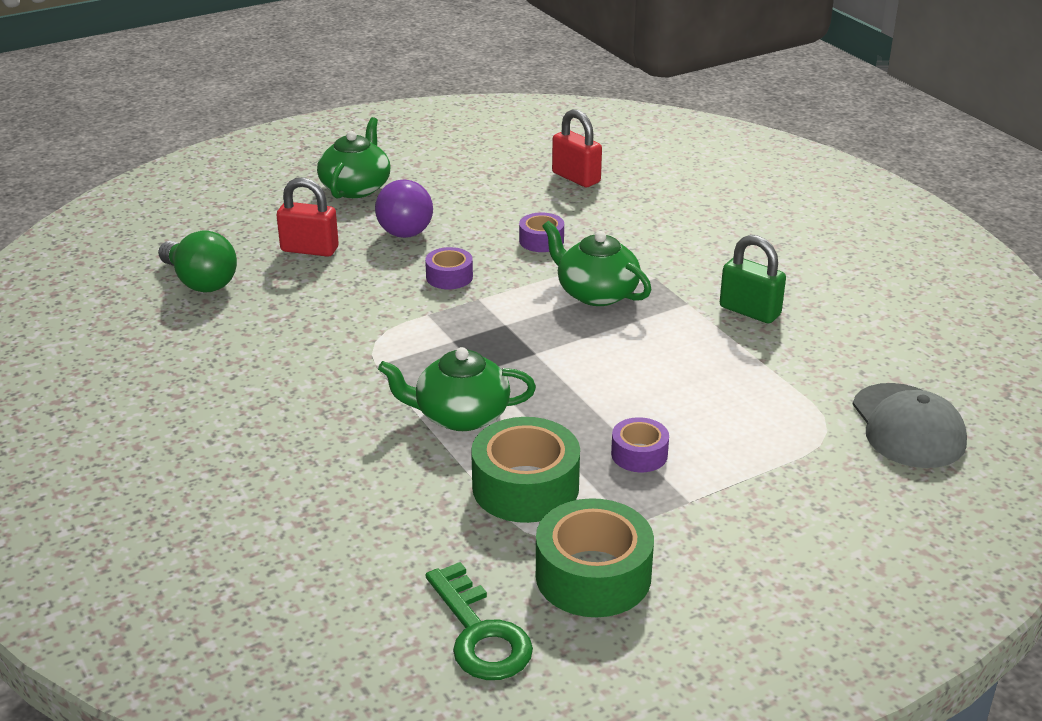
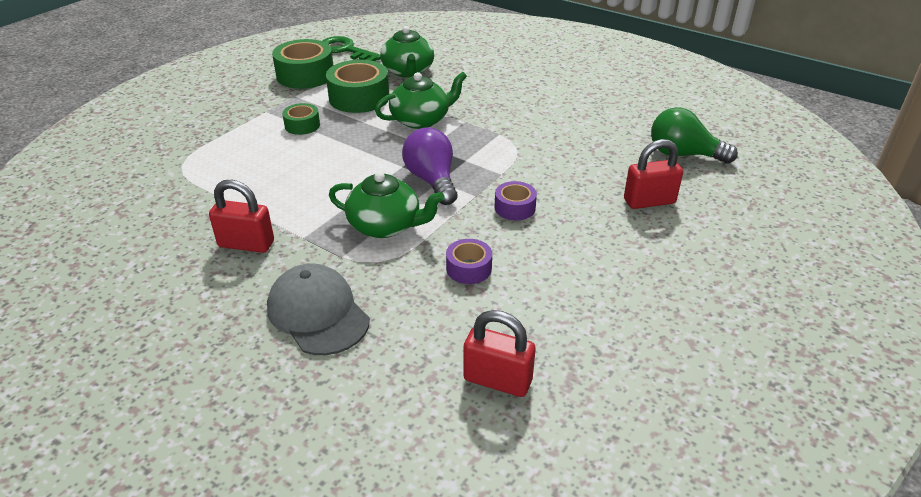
camera: 155 degrees right, 5 degrees up
green teapot [317,117,390,198] -> green teapot moved to [380,26,434,78]
purple light bulb [375,180,433,238] -> purple light bulb moved to [402,127,458,205]
purple tape [611,417,669,472] -> green tape [282,103,320,135]
green padlock [720,235,786,323] -> red padlock [209,180,274,253]
grey cap [852,383,967,468] -> grey cap moved to [267,264,370,355]

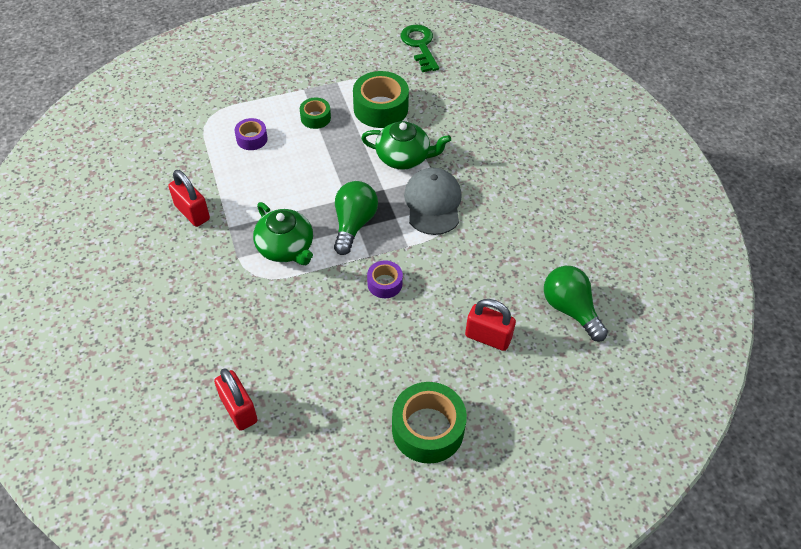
camera: 35 degrees right, 15 degrees up
grey cap [267,264,370,355] -> grey cap moved to [404,168,462,235]
green tape [272,39,333,89] -> green tape moved to [392,382,467,464]
green teapot [380,26,434,78] -> none
purple light bulb [402,127,458,205] -> green light bulb [334,181,378,255]
purple tape [446,239,492,284] -> purple tape moved to [235,118,268,150]

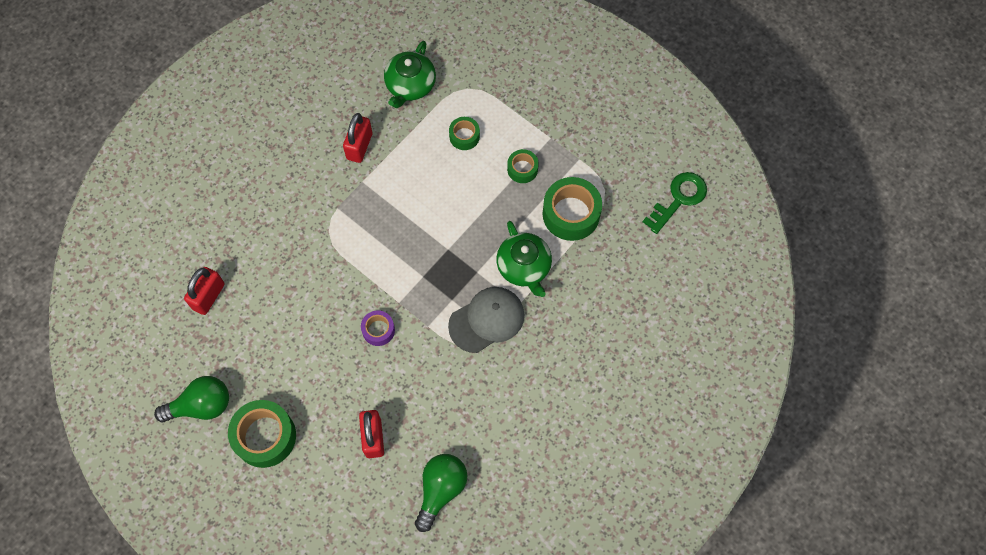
camera: 60 degrees right, 15 degrees up
purple tape [235,118,268,150] -> green tape [449,117,480,150]
green teapot [253,202,313,265] -> green teapot moved to [384,41,436,108]
green light bulb [334,181,378,255] -> green light bulb moved to [154,376,229,422]

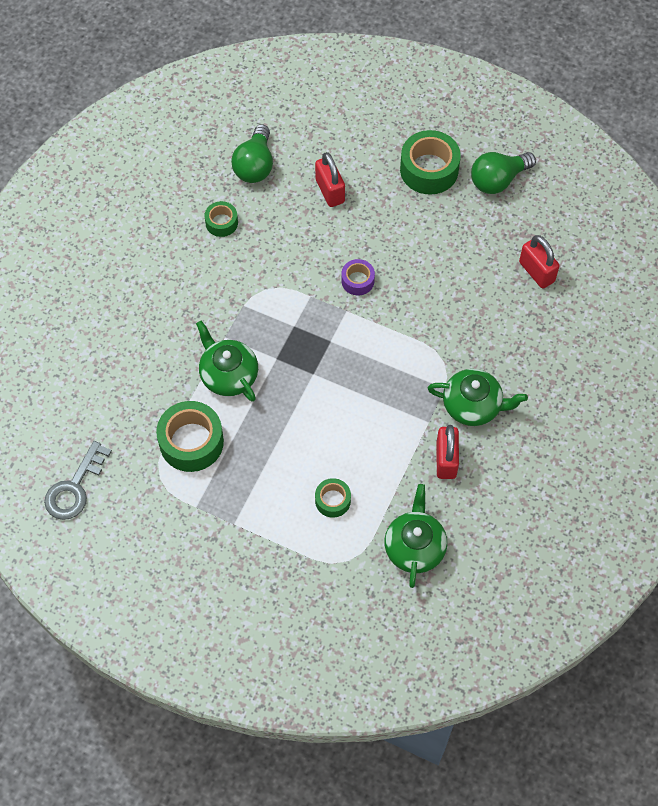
camera: 165 degrees right, 5 degrees down
red padlock [184,267,225,315] -> red padlock turned 45 degrees counterclockwise [519,235,560,288]
grey cap [448,287,524,353] -> none
green tape [507,149,539,183] -> green tape moved to [205,201,238,237]
green key [643,172,707,234] -> grey key [44,441,112,520]
none -> green teapot [427,369,528,426]

